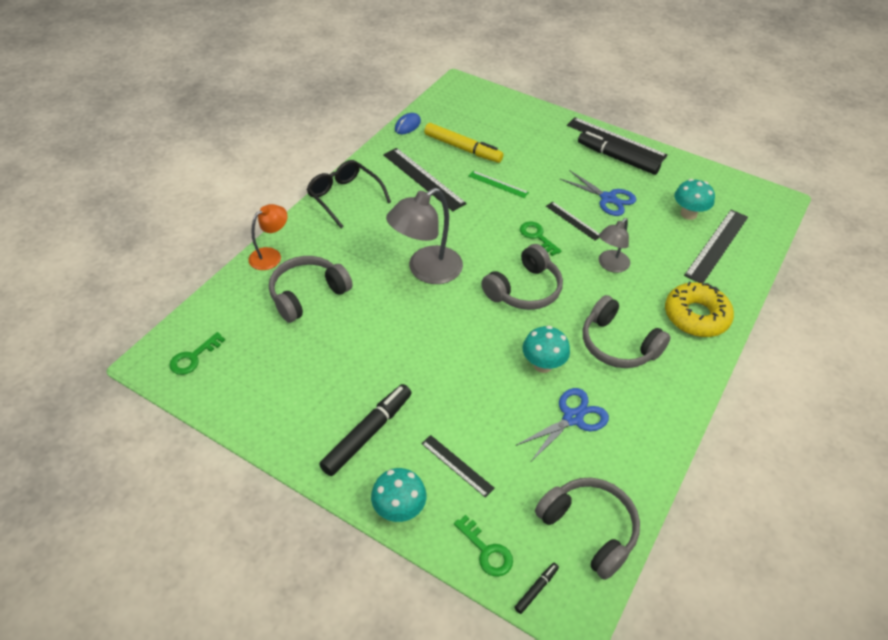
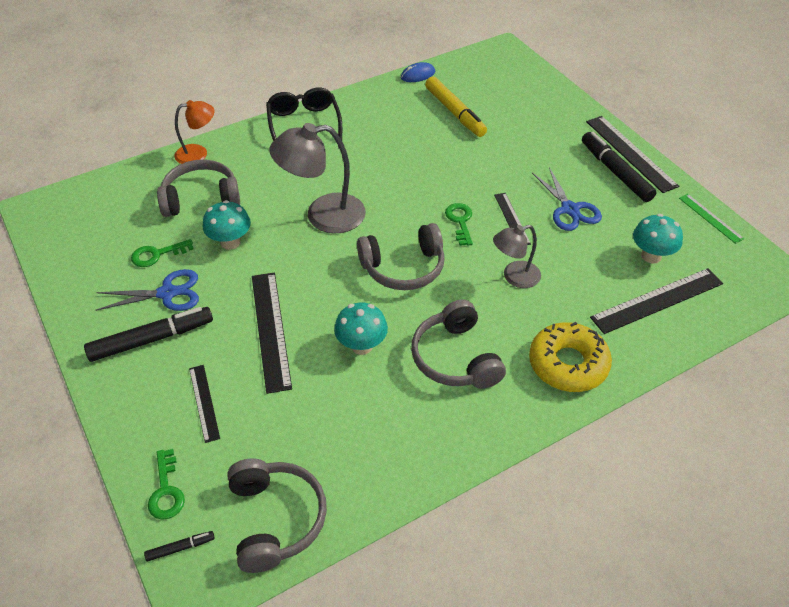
camera: 30 degrees right, 0 degrees up
green key [169,332,225,375] -> green key moved to [131,239,193,267]
turquoise mushroom [371,468,427,522] -> turquoise mushroom moved to [203,200,251,250]
black ruler [383,148,467,211] -> black ruler moved to [252,273,292,394]
green ruler [468,171,529,198] -> green ruler moved to [679,194,744,244]
blue scissors [515,388,609,461] -> blue scissors moved to [96,269,199,311]

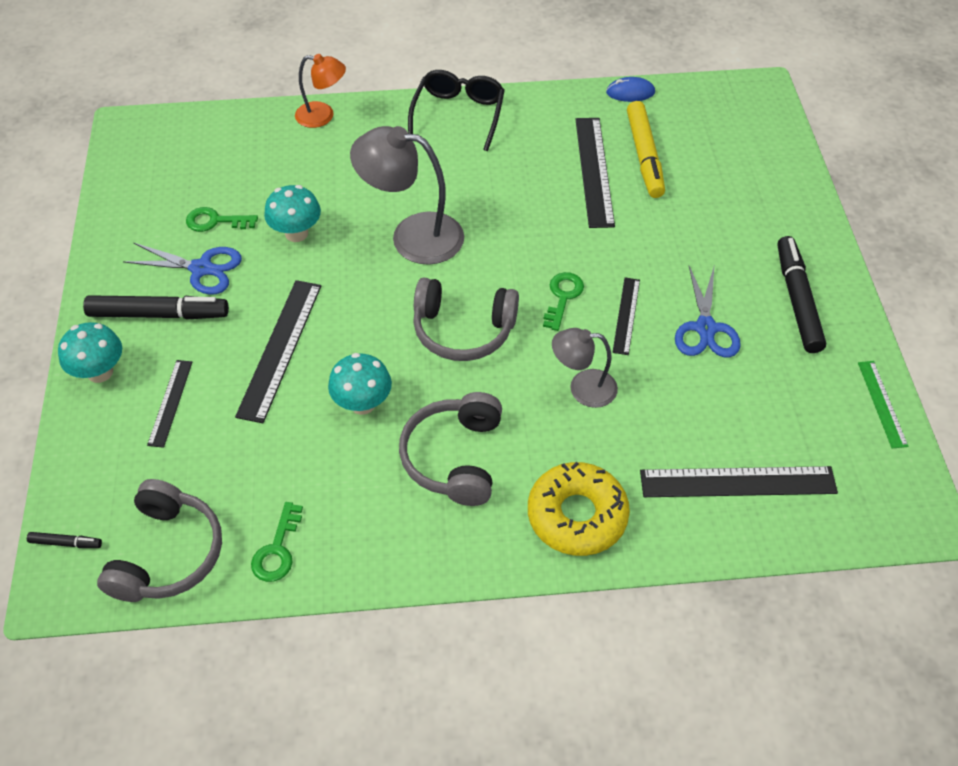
camera: 25 degrees right, 5 degrees up
green key [148,449,185,520] -> green key moved to [251,502,303,582]
grey headphones [157,159,240,217] -> none
black ruler [586,116,679,193] -> black ruler moved to [575,118,615,228]
turquoise mushroom [633,214,683,263] -> turquoise mushroom moved to [58,322,122,383]

